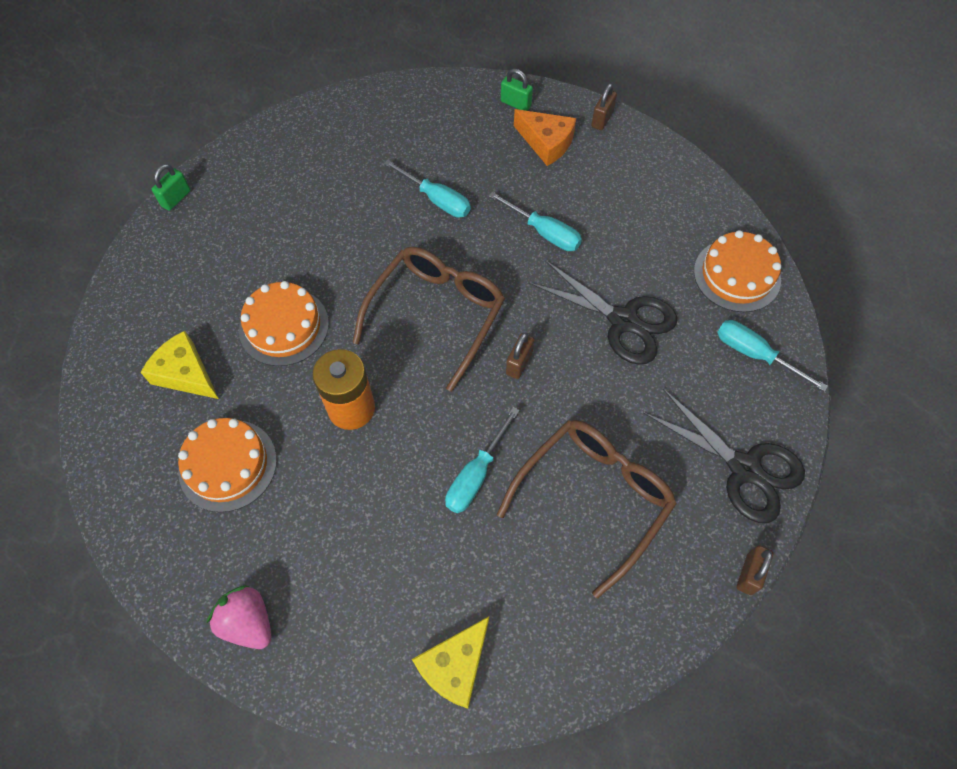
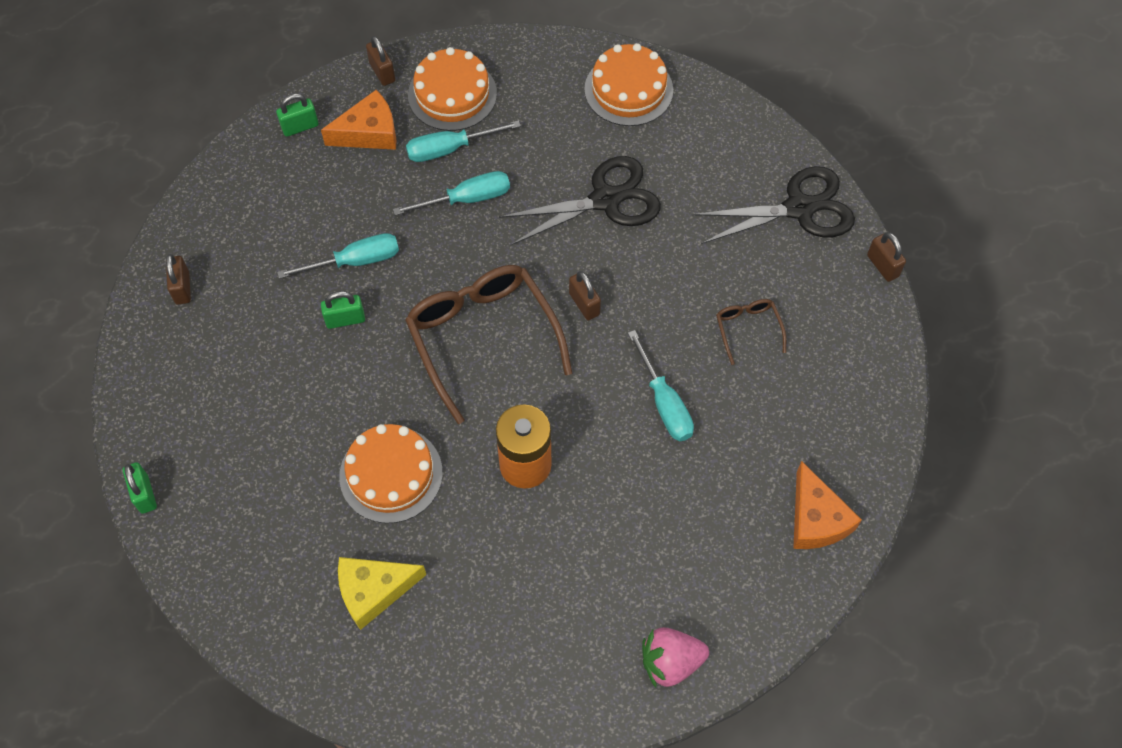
camera: 55 degrees left, 0 degrees up
orange cake [178,418,277,512] -> orange cake moved to [408,47,497,131]
yellow cheese [412,617,489,709] -> orange cheese [793,461,862,549]
brown glasses [497,420,677,598] -> brown glasses [716,299,786,365], size x0.46
turquoise screwdriver [717,320,828,392] -> turquoise screwdriver moved to [406,120,521,162]
none -> brown padlock [166,254,191,305]
none -> green padlock [321,291,365,329]

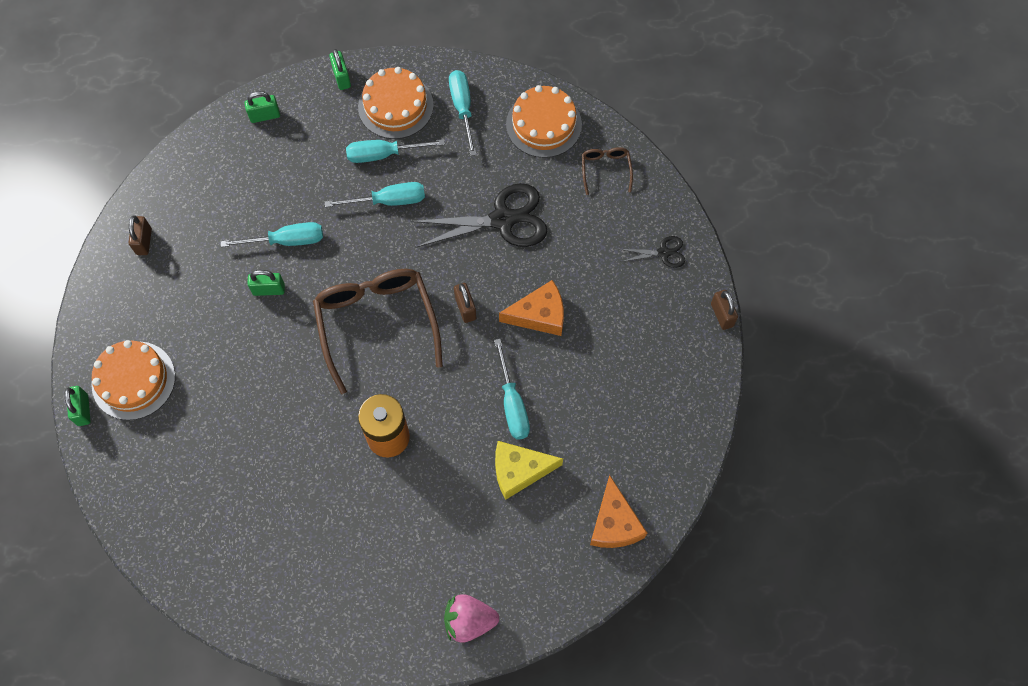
camera: 10 degrees right, 5 degrees up
orange cheese [321,90,396,150] -> orange cheese moved to [499,280,564,336]
yellow cheese [338,557,426,630] -> yellow cheese moved to [495,441,563,500]
orange cake [339,424,443,523] -> orange cake moved to [92,340,175,420]
brown padlock [366,36,395,86] -> green padlock [329,49,351,90]
black scissors [692,166,855,244] -> black scissors [620,236,685,268], size x0.49
brown glasses [716,299,786,365] -> brown glasses moved to [582,147,633,195]
none -> turquoise screwdriver [449,70,476,156]

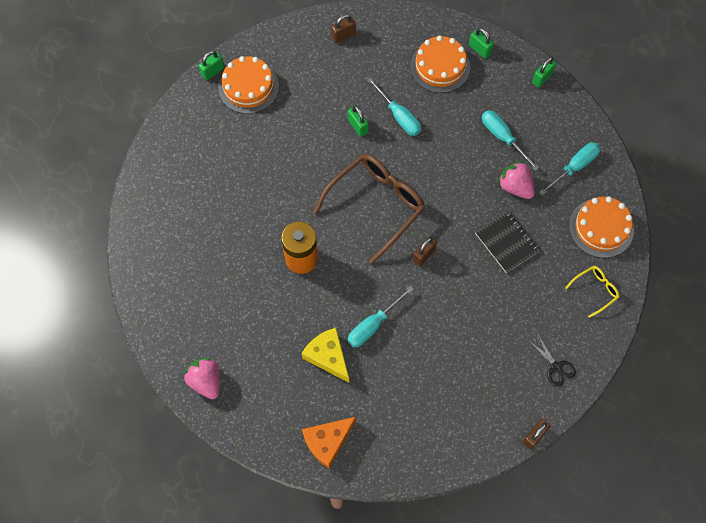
camera: 60 degrees right, 0 degrees up
turquoise screwdriver [325,182,425,207] -> none
orange cake [358,67,434,139] -> orange cake moved to [410,35,470,93]
black scissors [411,183,547,247] -> black notebook [475,210,540,273]
orange cheese [499,280,564,336] -> none
brown glasses [582,147,633,195] -> yellow glasses [565,266,619,318]
none -> pink strawberry [498,161,535,199]

